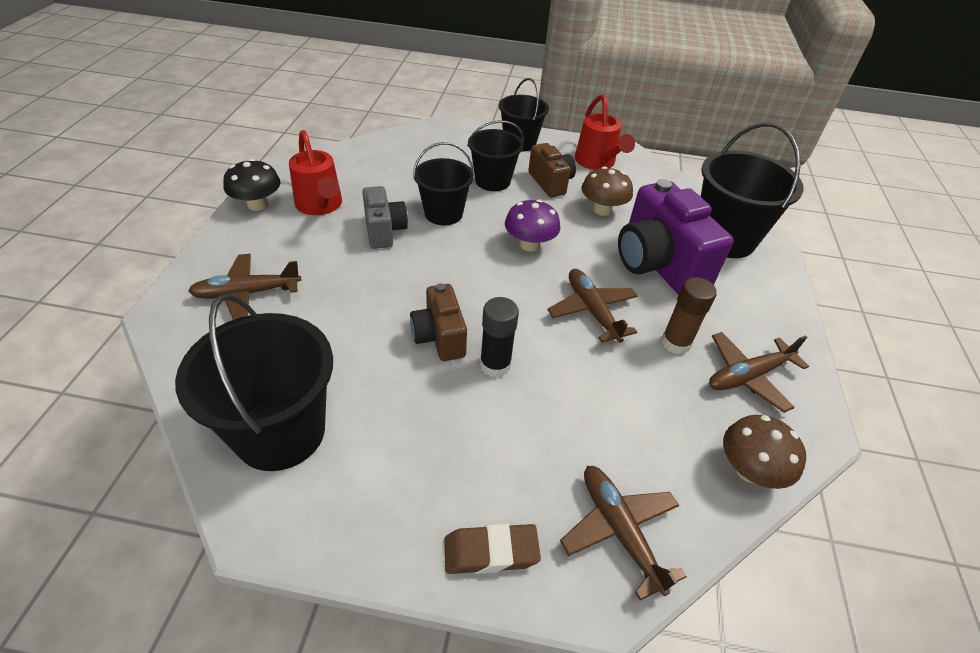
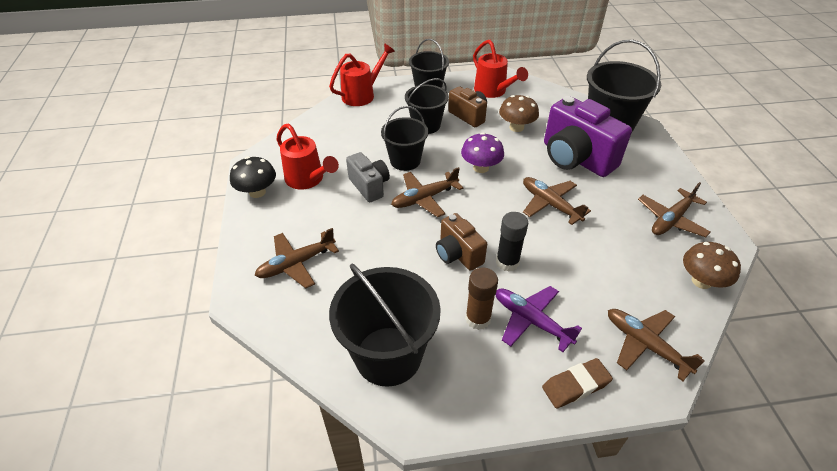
camera: 15 degrees left, 0 degrees up
brown glue stick [661,277,717,355] -> brown glue stick moved to [465,267,498,330]
none -> red watering can [329,43,395,106]
none -> brown plane [391,167,463,217]
none -> purple plane [495,286,582,352]

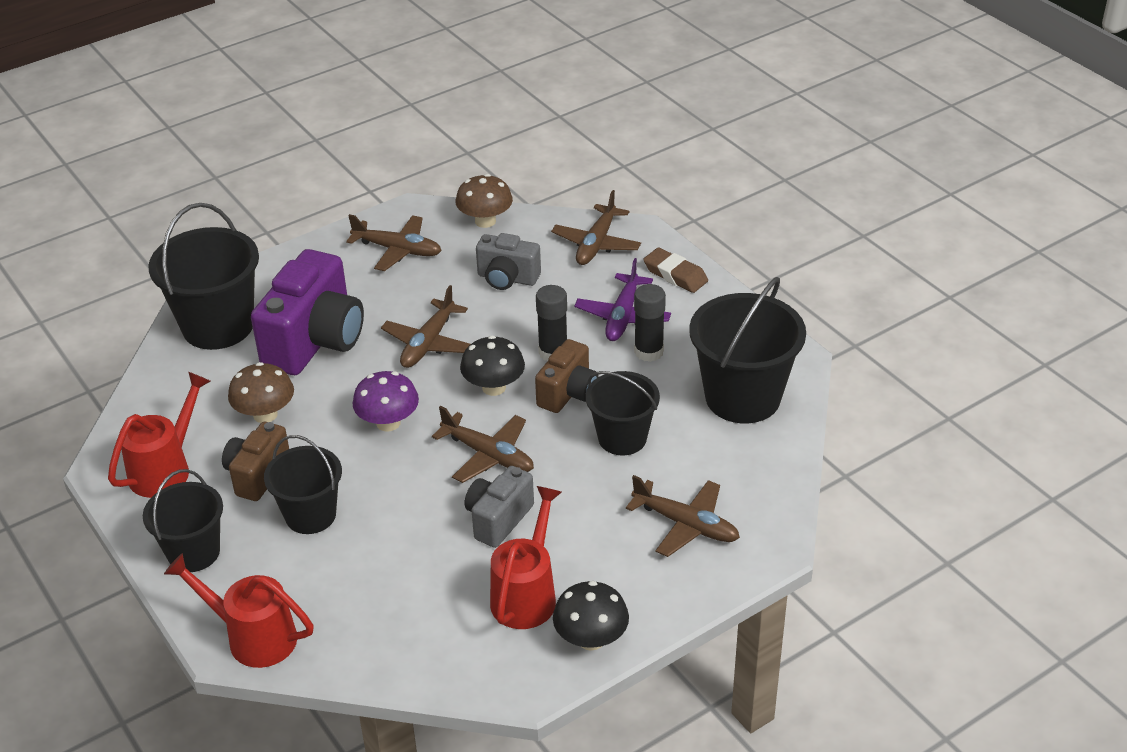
camera: 115 degrees left, 5 degrees down
black bucket [381,106,428,171] -> black bucket moved to [586,371,660,455]
brown glue stick [465,267,498,330] -> black glue stick [634,284,666,362]
none -> black mushroom [460,336,525,396]
none -> grey camera [476,233,541,290]

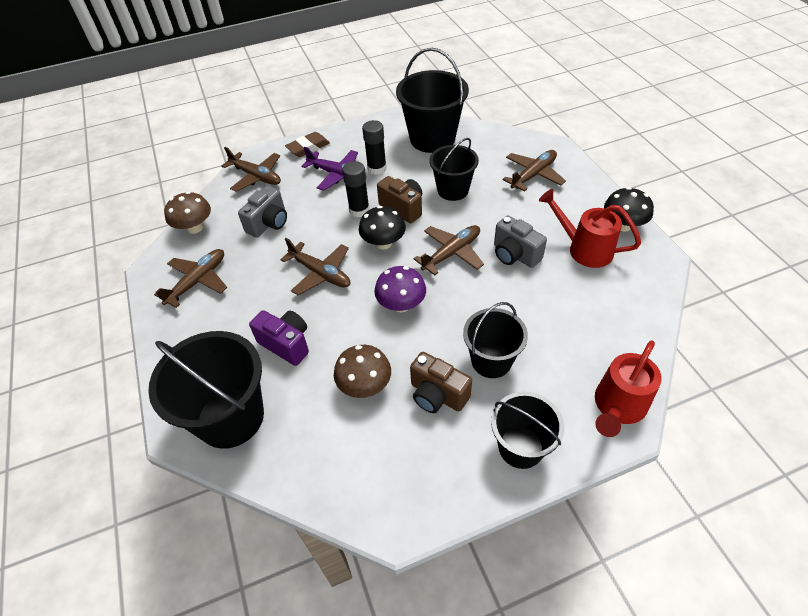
camera: 75 degrees left, 10 degrees up
red watering can [108,372,211,498] -> none
purple camera [251,249,364,375] -> purple camera [249,310,309,366], size x0.56

